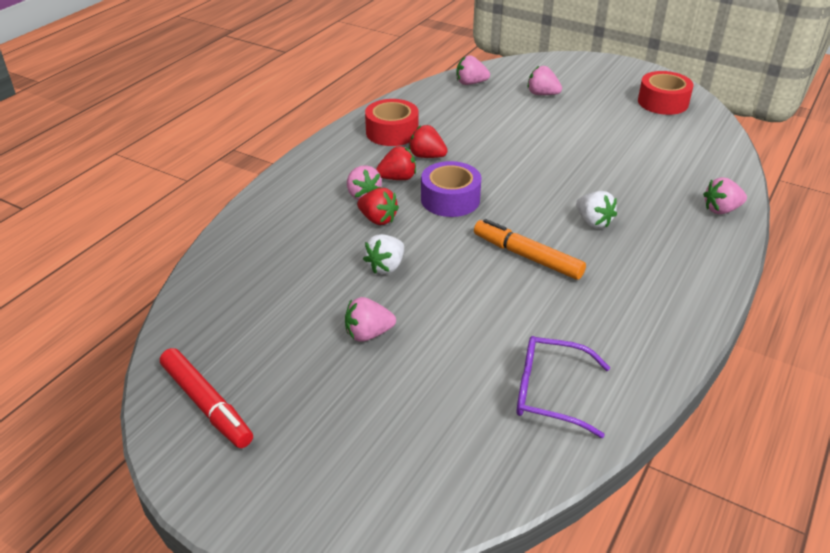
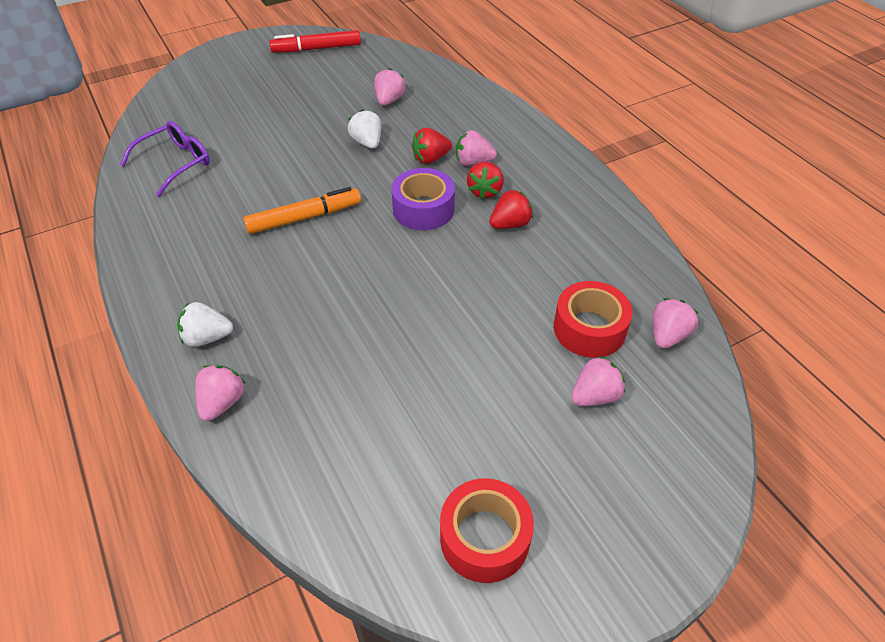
camera: 120 degrees right, 10 degrees up
pink strawberry [345,297,396,342] -> pink strawberry moved to [374,68,405,106]
red tape [365,99,419,146] -> red tape moved to [554,281,633,358]
white strawberry [576,191,617,228] -> white strawberry moved to [177,302,233,347]

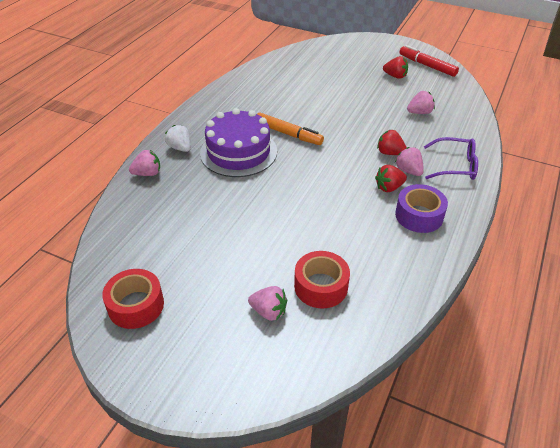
camera: 55 degrees right, 5 degrees down
purple glasses [120,121,210,197] -> purple glasses moved to [424,137,478,180]
white strawberry [348,110,381,149] -> none
purple tape [391,168,455,230] -> purple tape moved to [395,184,448,233]
red strawberry [489,189,533,229] -> red strawberry moved to [383,56,408,79]
pink strawberry [653,298,698,349] -> none
none -> purple cake [200,108,277,177]

